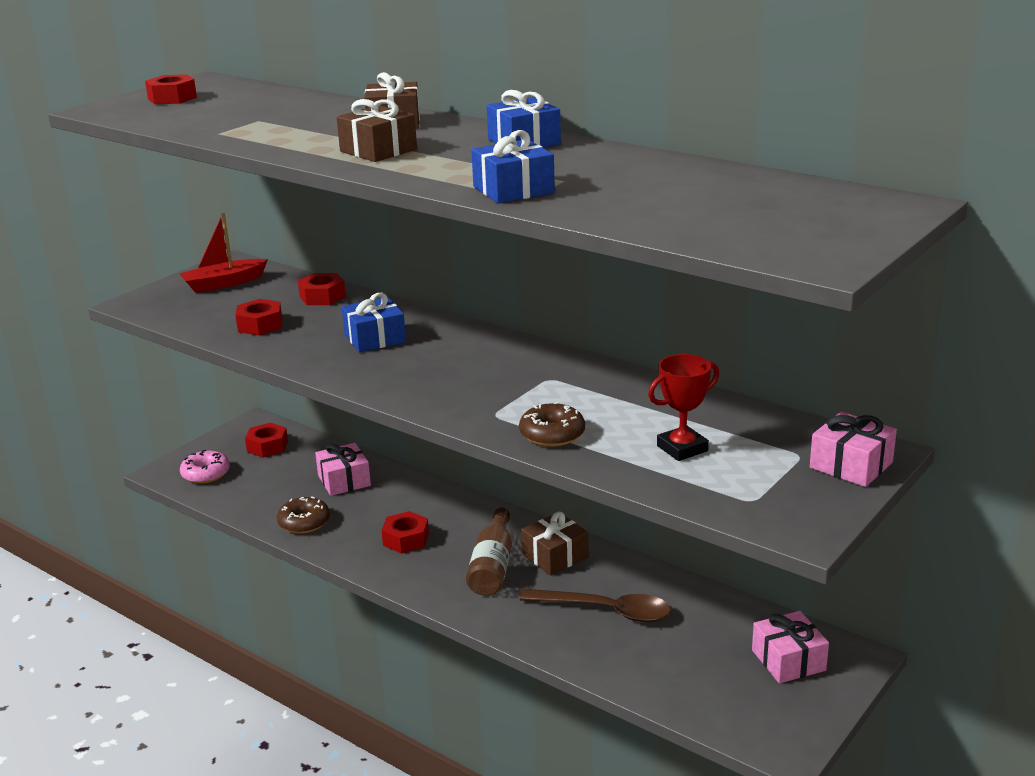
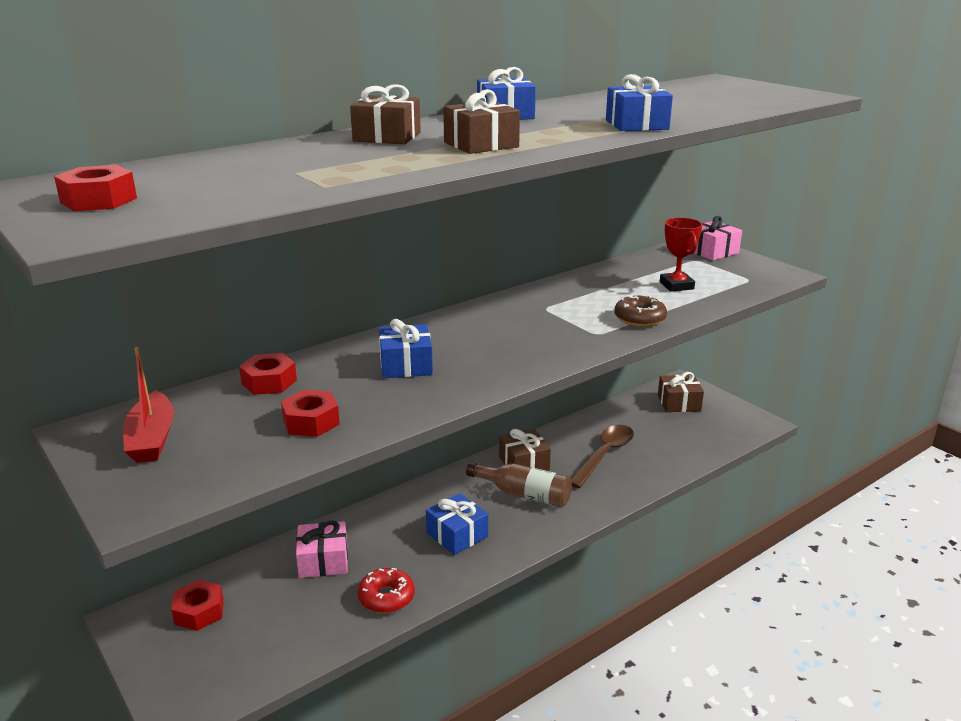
camera: 75 degrees left, 0 degrees up
pink donut [180,450,230,484] -> none
brown donut [277,496,330,534] -> red donut [358,568,415,613]
red nut [381,511,429,554] -> blue gift [426,493,488,555]
pink gift [752,611,829,684] -> brown gift [658,372,704,412]

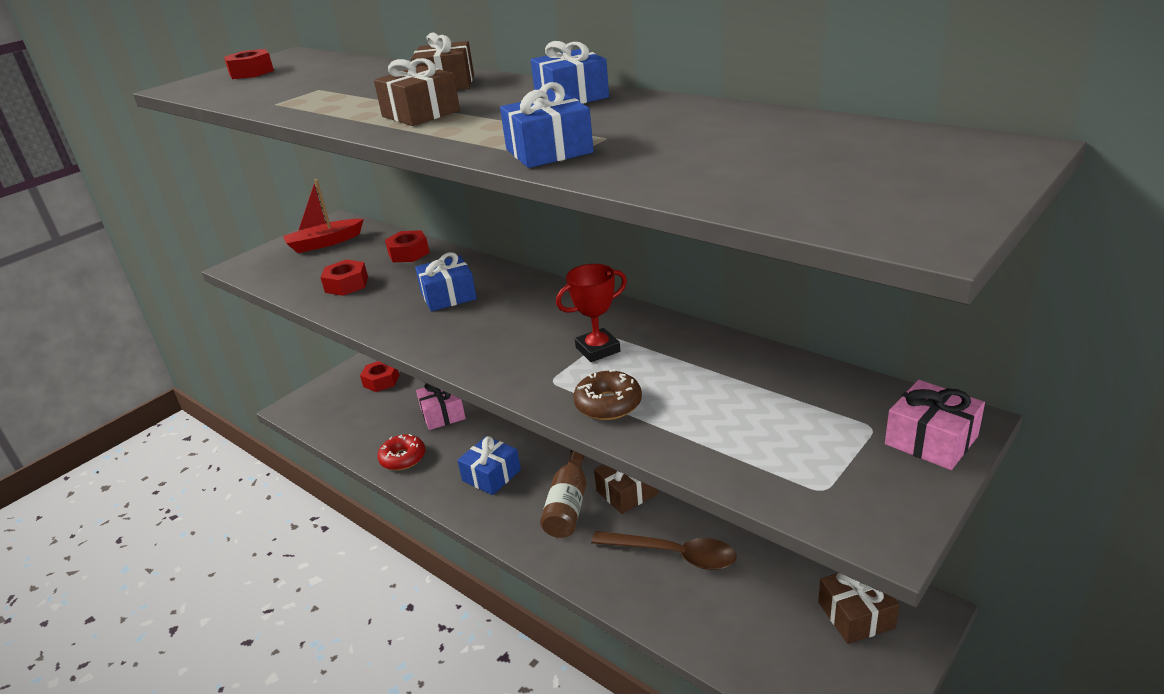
camera: 80 degrees right, 5 degrees up
red trophy [660,217,703,292] -> red trophy moved to [556,264,627,362]

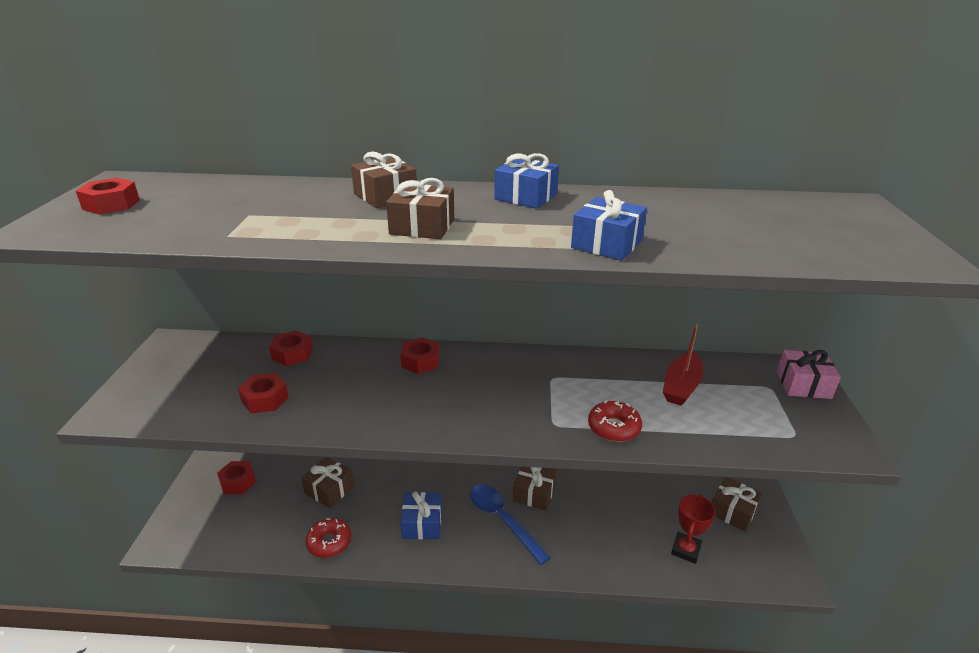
camera: 40 degrees left, 0 degrees up
red boat [283,179,364,253] -> red boat moved to [663,324,704,406]
blue gift [415,252,477,312] -> none
pink gift [416,383,466,430] -> brown gift [301,457,354,508]
brown bottle [540,450,586,538] -> blue spoon [470,485,551,565]
red trophy [556,264,627,362] -> red trophy moved to [671,494,716,564]
brown donut [573,369,642,420] -> red donut [588,400,642,442]
brown spoon [591,531,737,570] -> none
none -> red nut [400,337,440,374]

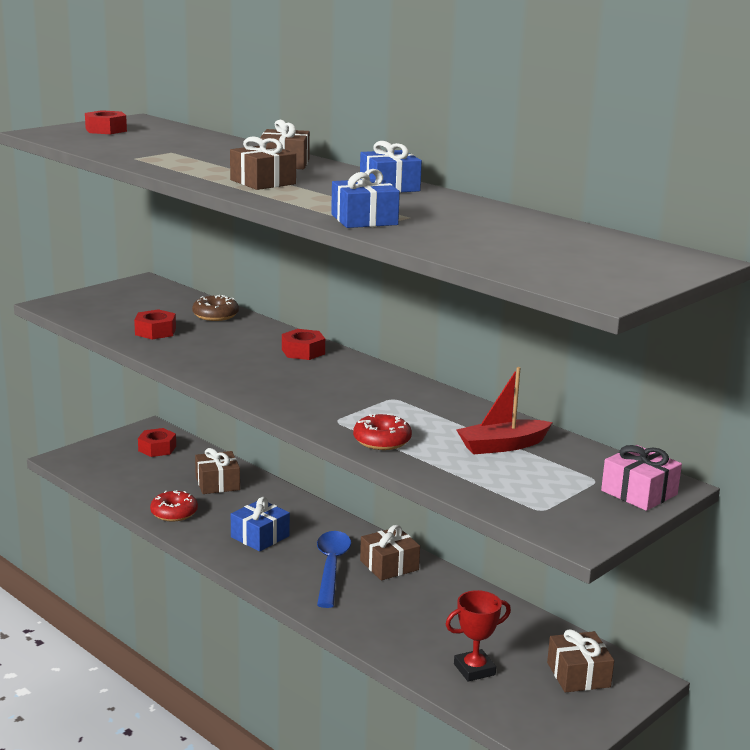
camera: 40 degrees right, 10 degrees down
red nut [269,330,313,366] -> brown donut [192,295,239,321]

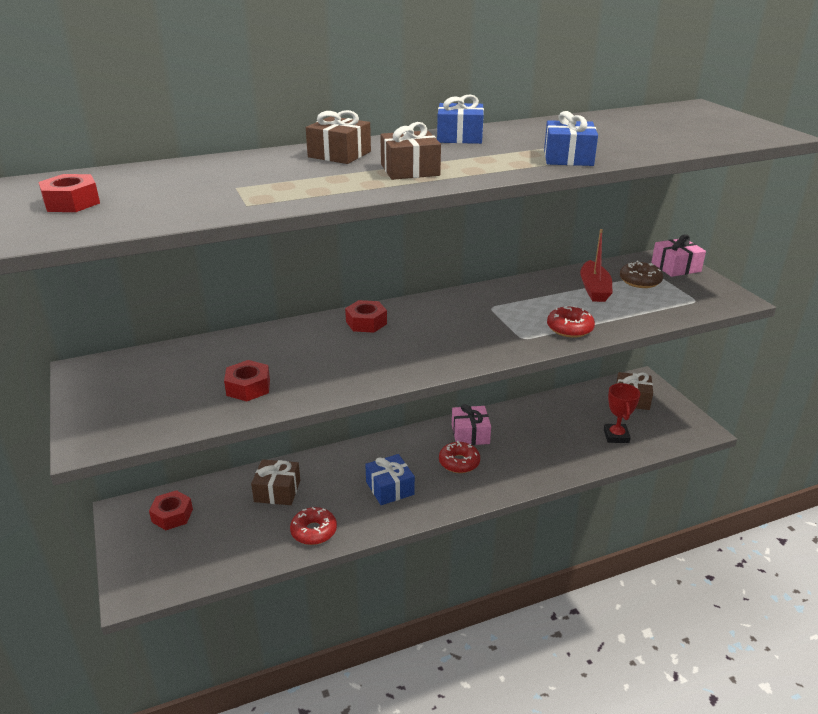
camera: 65 degrees left, 10 degrees up
brown donut [192,295,239,321] -> brown donut moved to [620,261,663,288]
blue spoon [317,531,351,608] -> red donut [439,441,480,473]
brown gift [360,525,420,580] -> pink gift [452,404,491,445]

